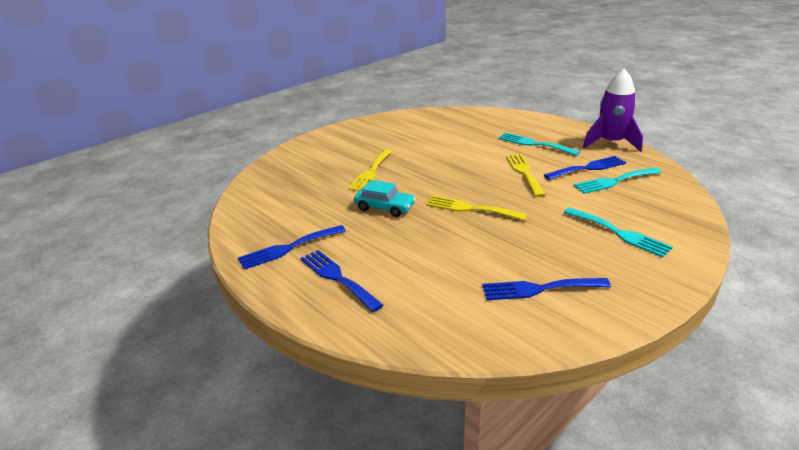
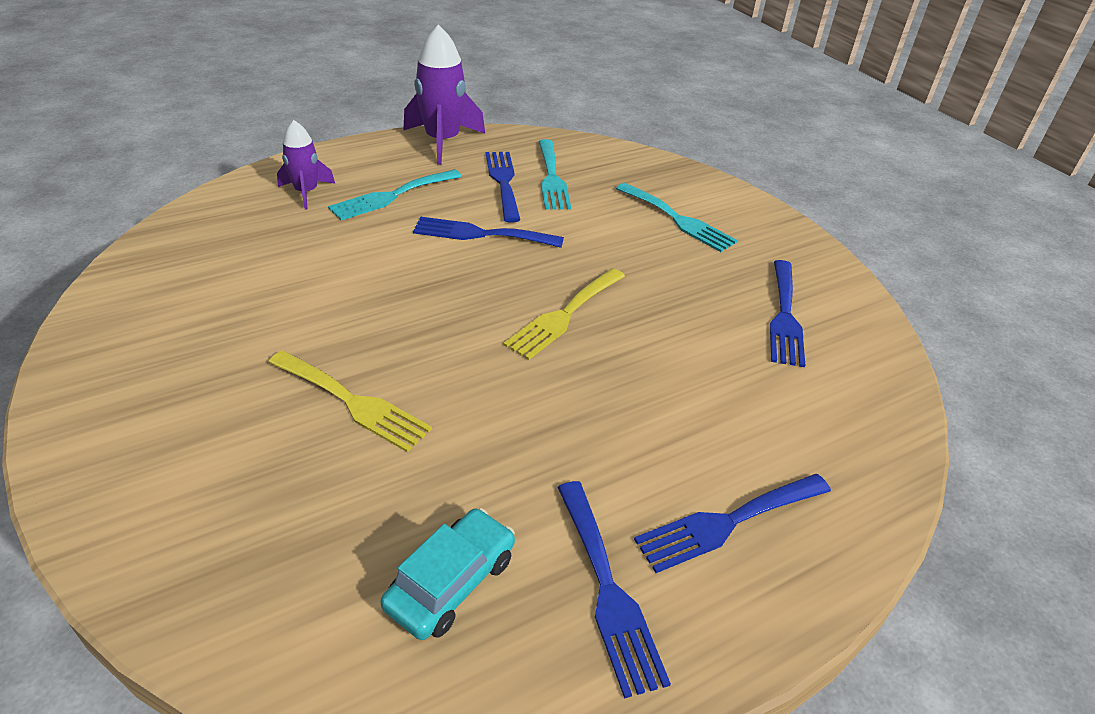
camera: 80 degrees left, 10 degrees up
turquoise car [354,180,416,217] -> turquoise car moved to [380,508,515,640]
yellow fork [506,154,545,197] -> blue fork [413,217,564,248]
turquoise fork [564,207,673,257] -> turquoise fork turned 75 degrees clockwise [616,183,738,252]
none -> purple rocket [277,120,335,209]

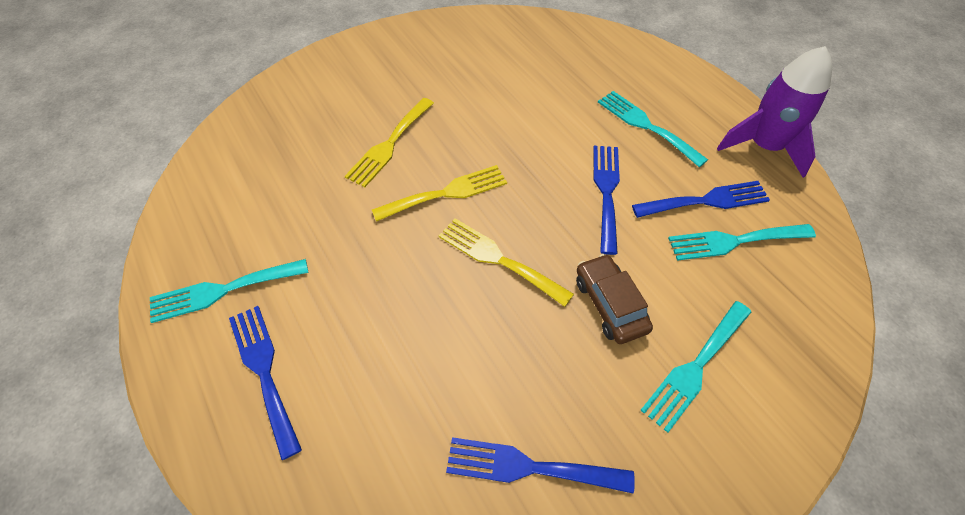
camera: 90 degrees right, 15 degrees up
purple rocket [277,120,335,209] -> none
turquoise car [380,508,515,640] -> none
blue fork [557,481,671,699] -> turquoise fork [150,259,309,323]
none -> yellow fork [372,165,507,222]
none -> brown car [576,254,653,344]

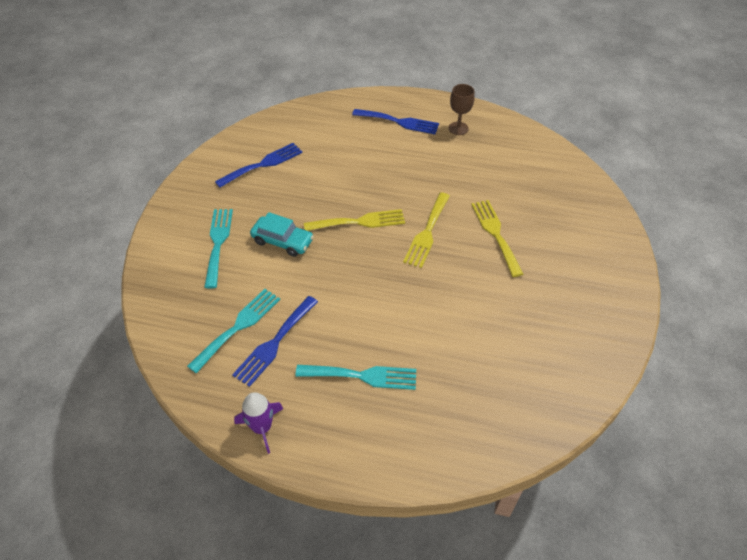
camera: 135 degrees right, 5 degrees down
turquoise fork [150,259,309,323] -> brown goblet [448,84,475,135]
brown car [576,254,653,344] -> turquoise car [250,212,314,257]
blue fork [593,146,620,255] -> none
purple rocket [717,46,832,178] -> purple rocket [234,392,283,454], size x0.60

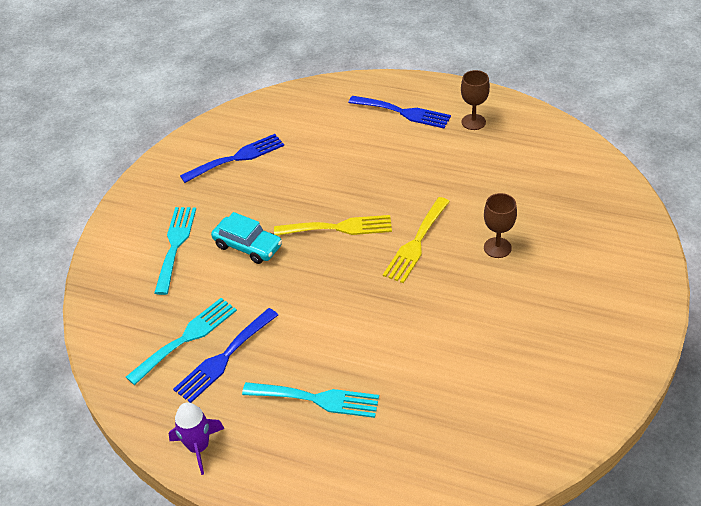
camera: 10 degrees right, 5 degrees down
yellow fork [471,200,523,277] -> brown goblet [484,193,517,258]

